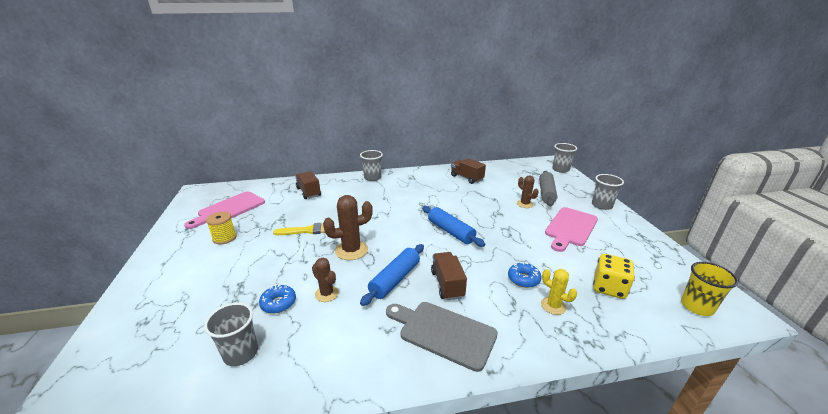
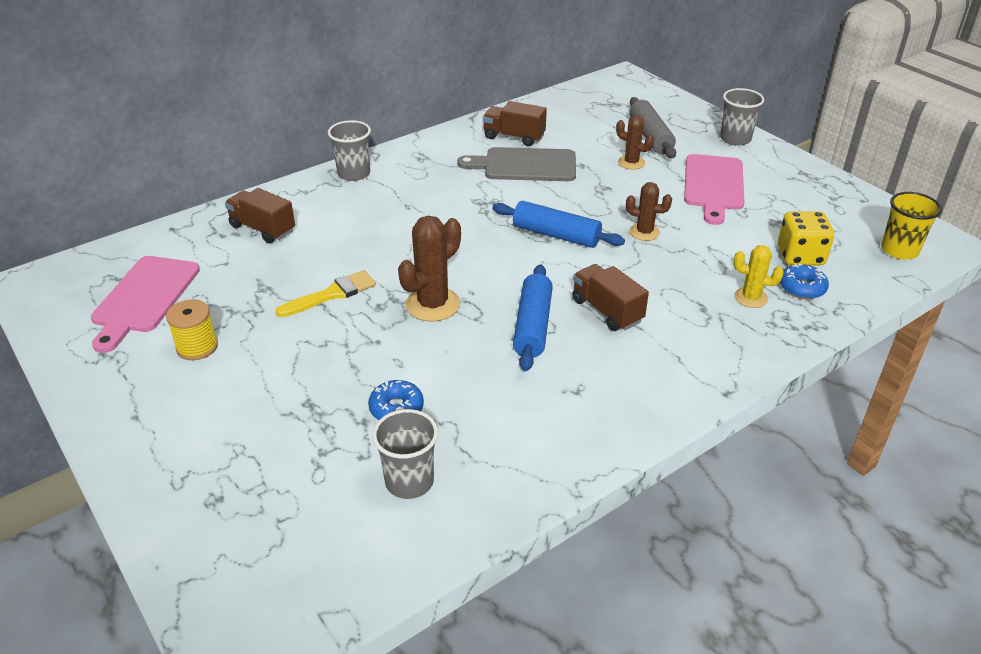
camera: 25 degrees left, 10 degrees up
brown cactus [312,258,339,302] -> brown cactus moved to [626,182,672,241]
grey cutting board [386,302,498,372] -> grey cutting board moved to [457,147,576,181]
blue donut [508,262,541,288] -> blue donut moved to [780,264,829,299]
grey cup [552,143,577,173] -> none

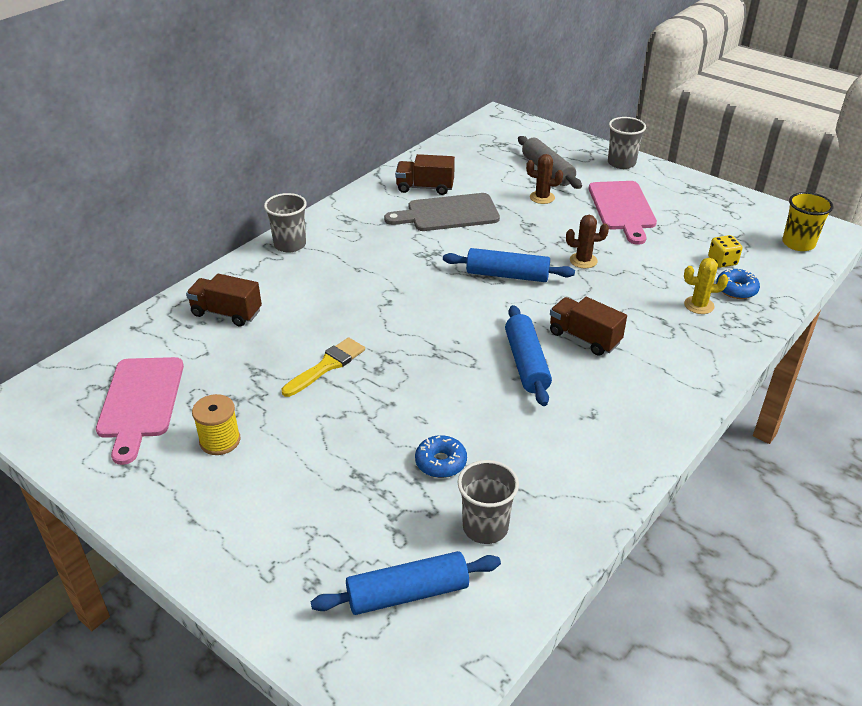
camera: 15 degrees left, 0 degrees up
brown cactus [398,216,461,322] -> none
yellow dice [778,211,834,265] -> yellow dice [708,235,742,268], size x0.64
none -> blue rolling pin [311,551,501,615]

